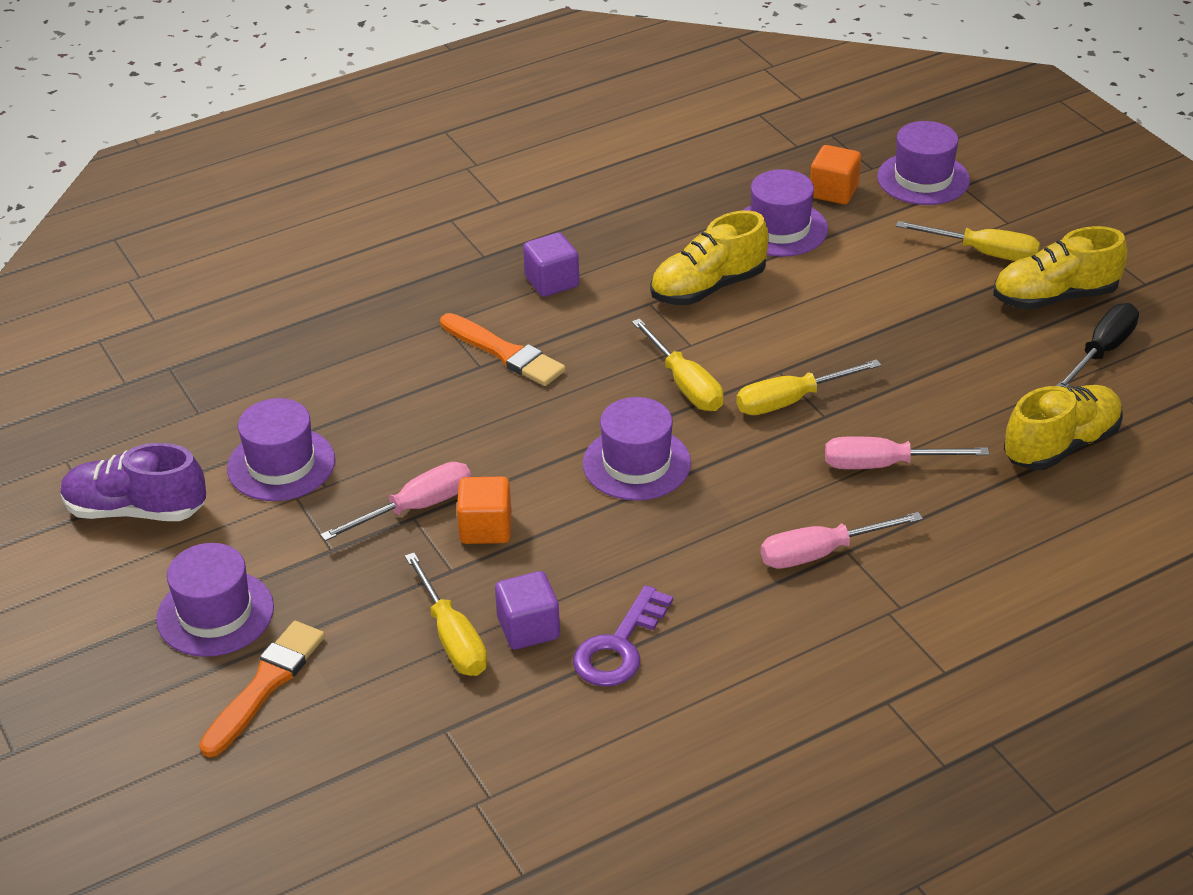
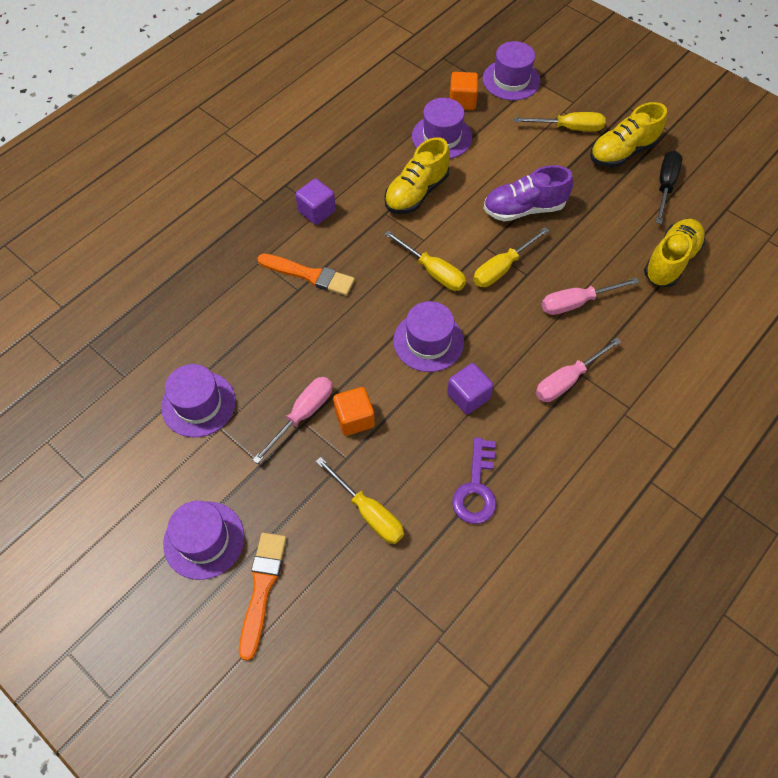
camera: 20 degrees left, 20 degrees up
purple shoe [61,443,206,521] -> purple shoe moved to [484,165,573,221]
purple cube [495,571,560,650] -> purple cube moved to [447,363,493,414]

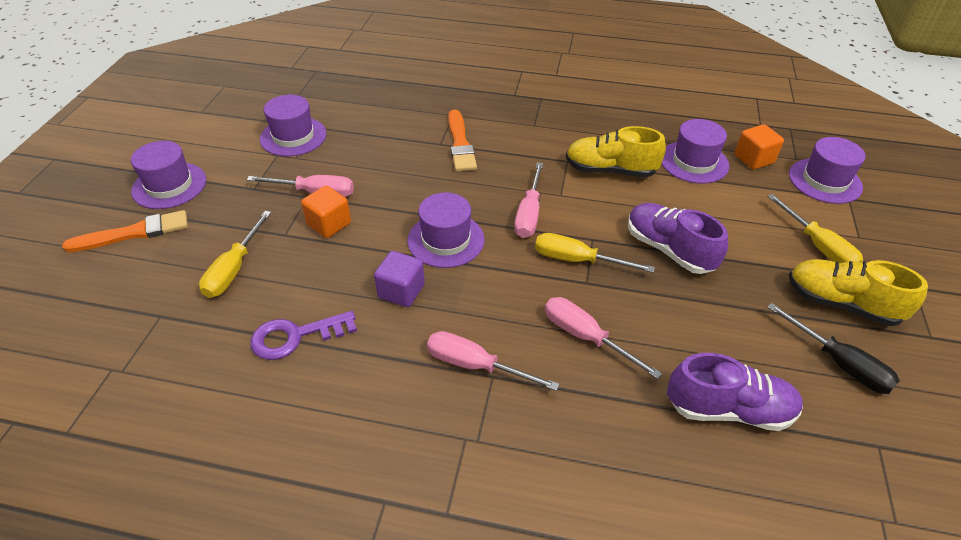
camera: 60 degrees right, 15 degrees down
purple cube [295,178,336,225] -> none
yellow screwdriver [384,231,466,291] -> pink screwdriver [514,162,543,238]
yellow shoe [644,219,706,287] -> purple shoe [667,353,803,431]
black screwdriver [656,151,682,224] -> black screwdriver turned 60 degrees clockwise [767,303,900,394]

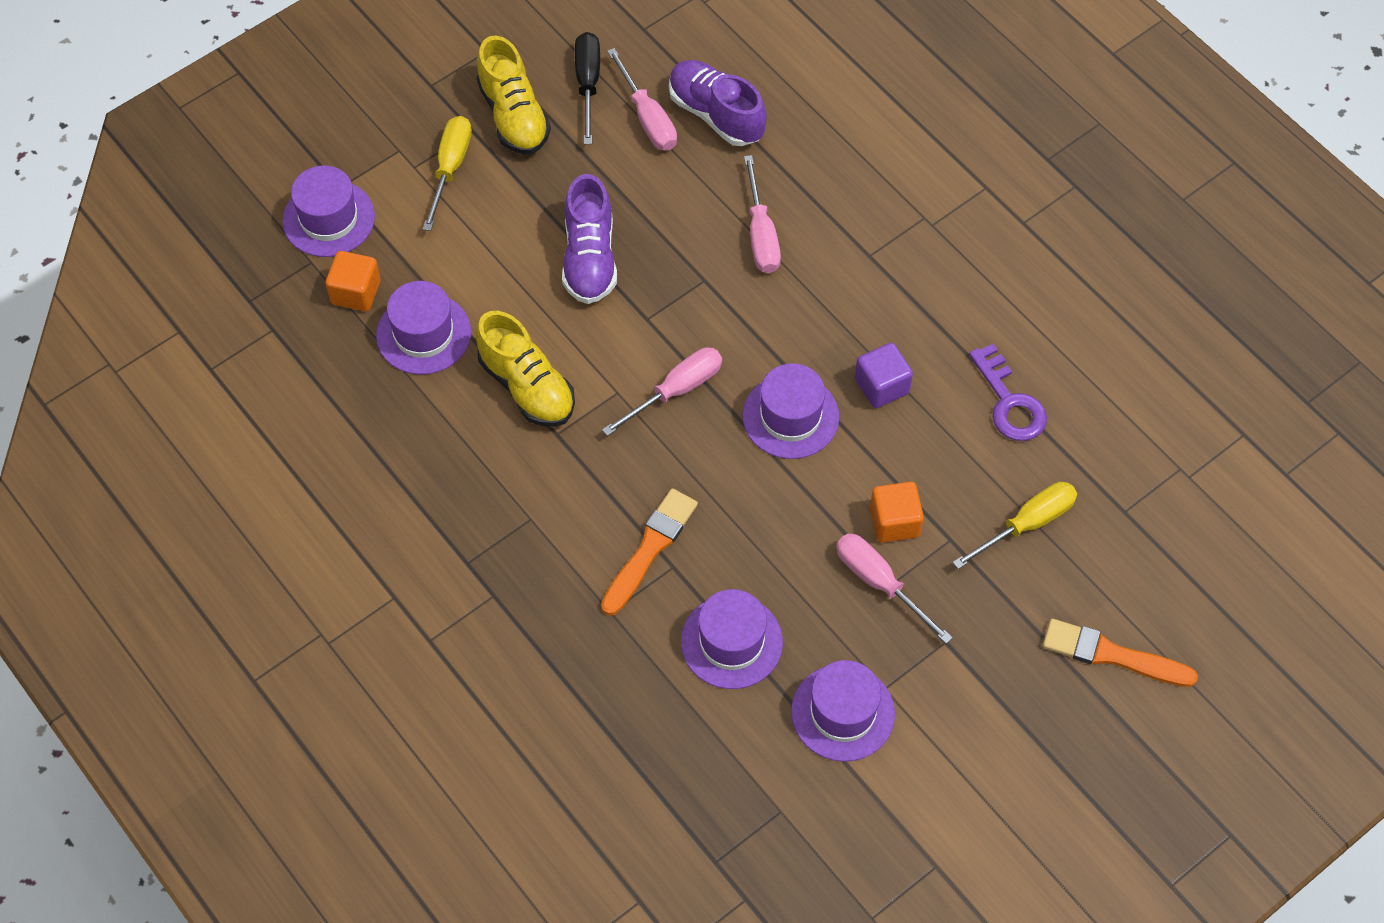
camera: 140 degrees left, 15 degrees up
purple hat [131,141,206,209] -> purple hat moved to [681,589,783,689]
purple key [251,311,357,360] -> purple key turned 45 degrees clockwise [969,344,1047,441]
pink screwdriver [427,331,559,391] -> pink screwdriver moved to [607,48,677,151]
yellow screwdriver [535,233,655,273] -> none

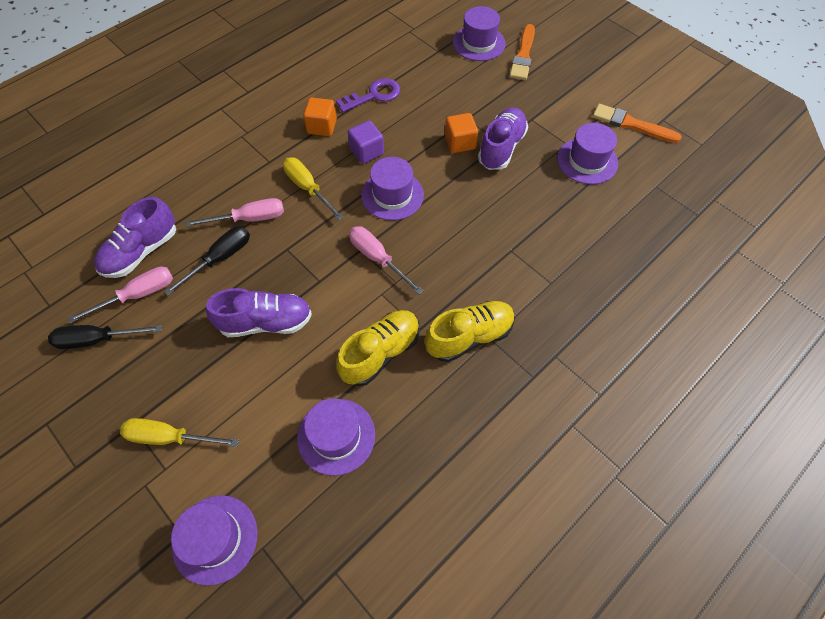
camera: 95 degrees left, 0 degrees up
orange cube [325,251,381,311] -> orange cube moved to [303,97,337,136]
yellow shoe [477,36,551,154] -> yellow shoe moved to [425,301,515,362]
orange brush [601,488,698,616] -> orange brush moved to [593,104,682,143]
purple hat [681,589,783,689] -> purple hat moved to [453,6,506,61]
pink screwdriver [836,533,953,644] -> purple shoe [478,107,528,170]
yellow screwdriver [952,482,1077,569] -> yellow screwdriver moved to [283,157,344,220]
none -> black screwdriver [164,226,250,296]

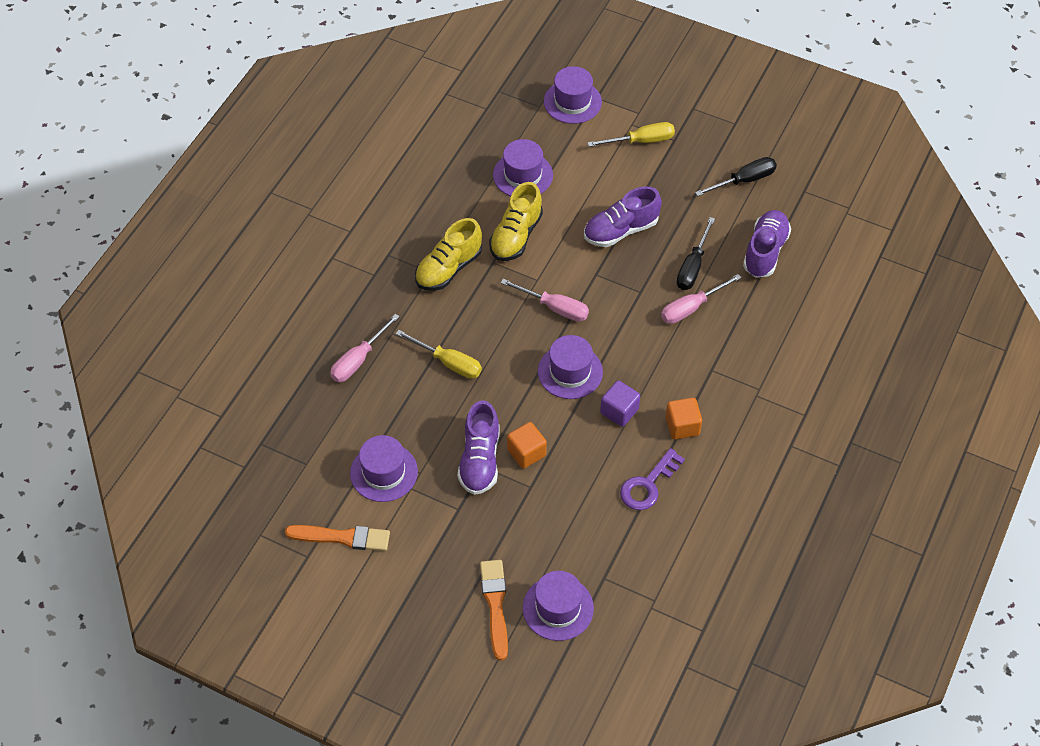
camera: 160 degrees right, 5 degrees down
pink screwdriver [67,266,173,323] -> pink screwdriver moved to [330,314,400,382]
yellow screwdriver [283,157,344,220] -> yellow screwdriver moved to [396,330,482,379]

